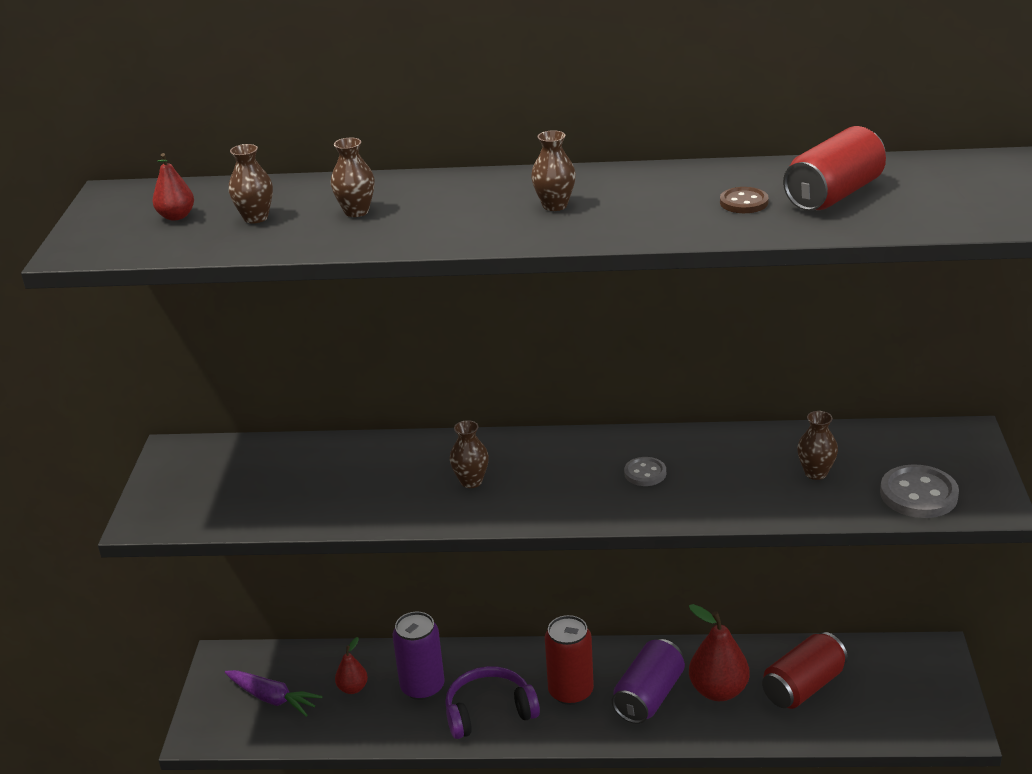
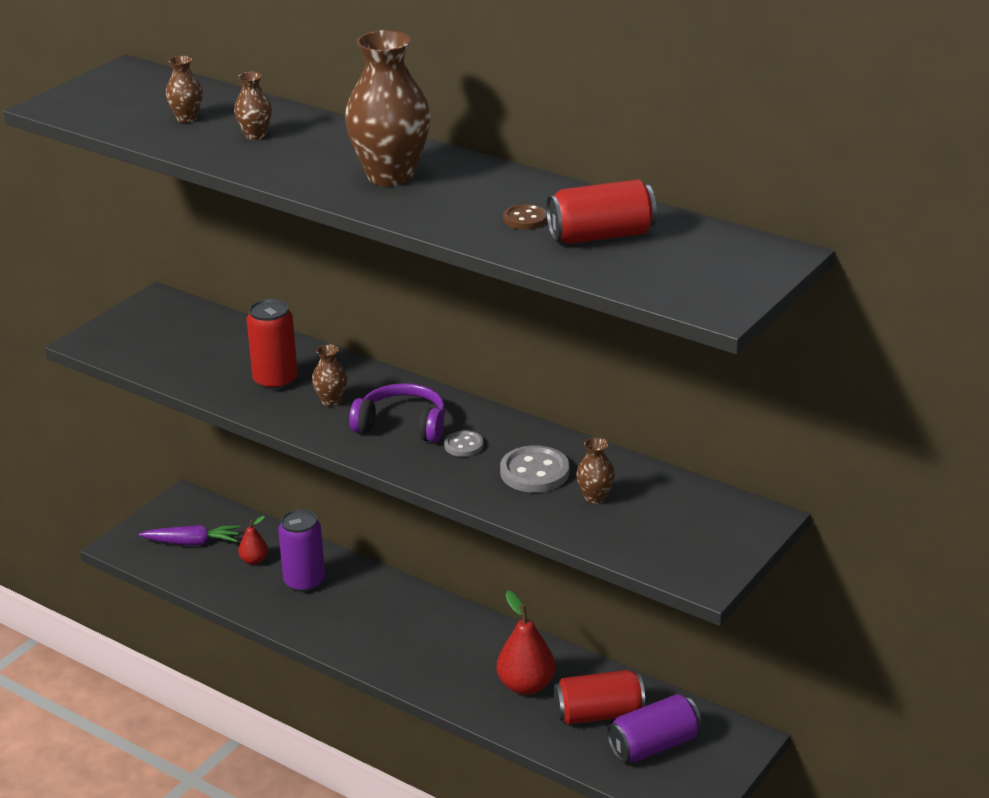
camera: 30 degrees right, 0 degrees up
red pear [153,153,194,221] -> none
purple carrot [225,670,323,716] -> purple carrot turned 60 degrees counterclockwise [139,525,240,545]
purple headphones [445,666,540,739] -> purple headphones moved to [349,383,446,442]
brown vase [531,130,576,211] -> brown vase [345,30,431,186], size x2.16
red can [545,615,594,705] -> red can moved to [246,299,298,390]
purple can [612,639,685,724] -> purple can moved to [607,694,702,762]
grey button [880,464,959,518] -> grey button moved to [500,445,569,493]

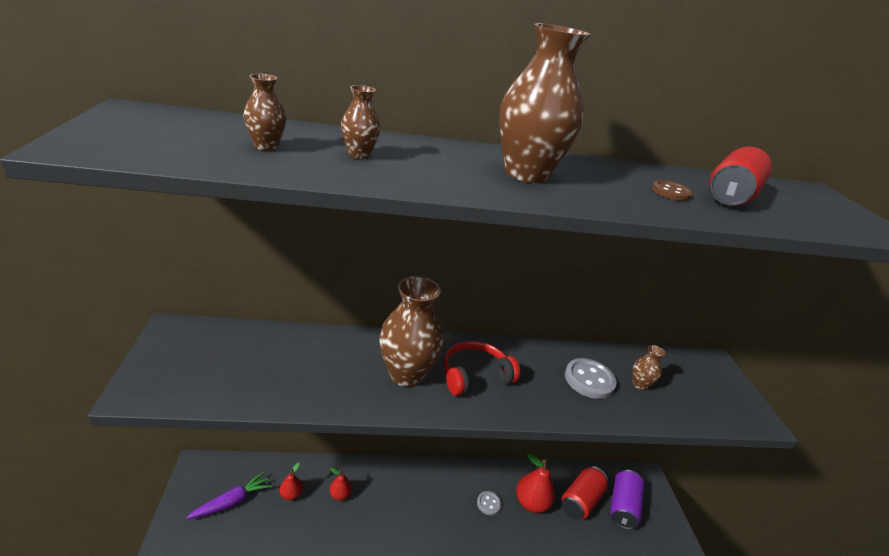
camera: 45 degrees left, 0 degrees up
red can [246,299,298,390] -> none
purple can [278,509,325,592] -> red pear [329,468,352,500]
brown vase [312,344,347,407] -> brown vase [379,276,444,387], size x2.16
purple headphones [349,383,446,442] -> red headphones [443,341,520,396]
grey button [444,430,484,457] -> grey button moved to [477,491,501,515]

